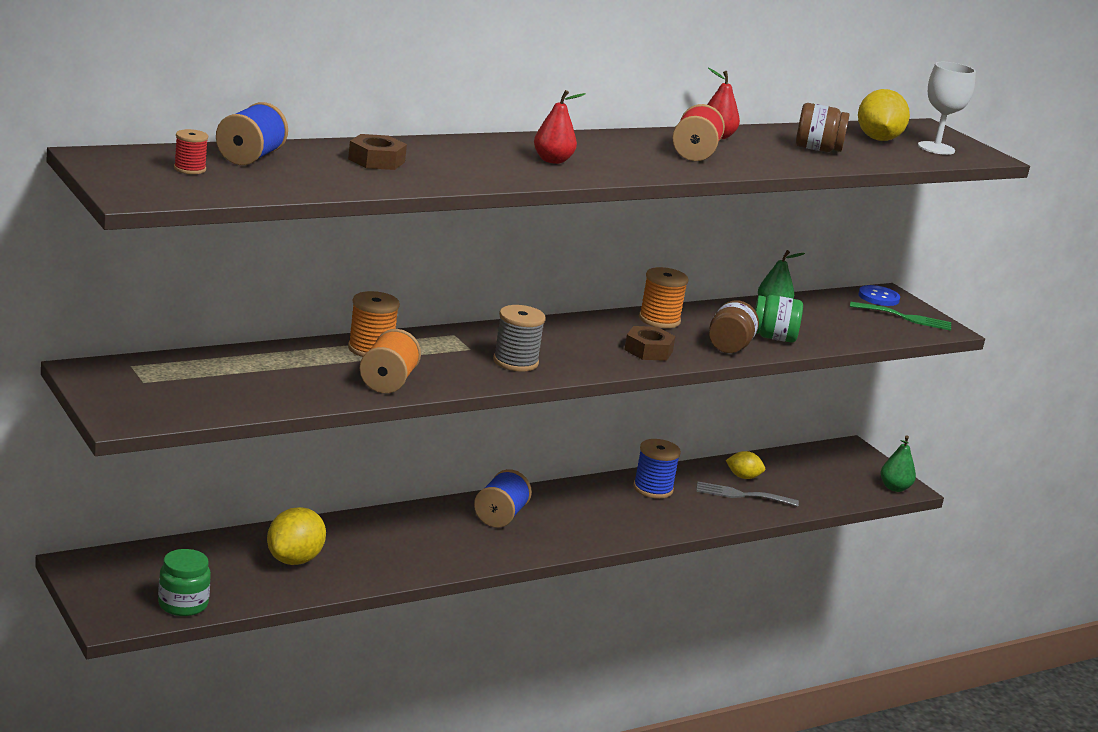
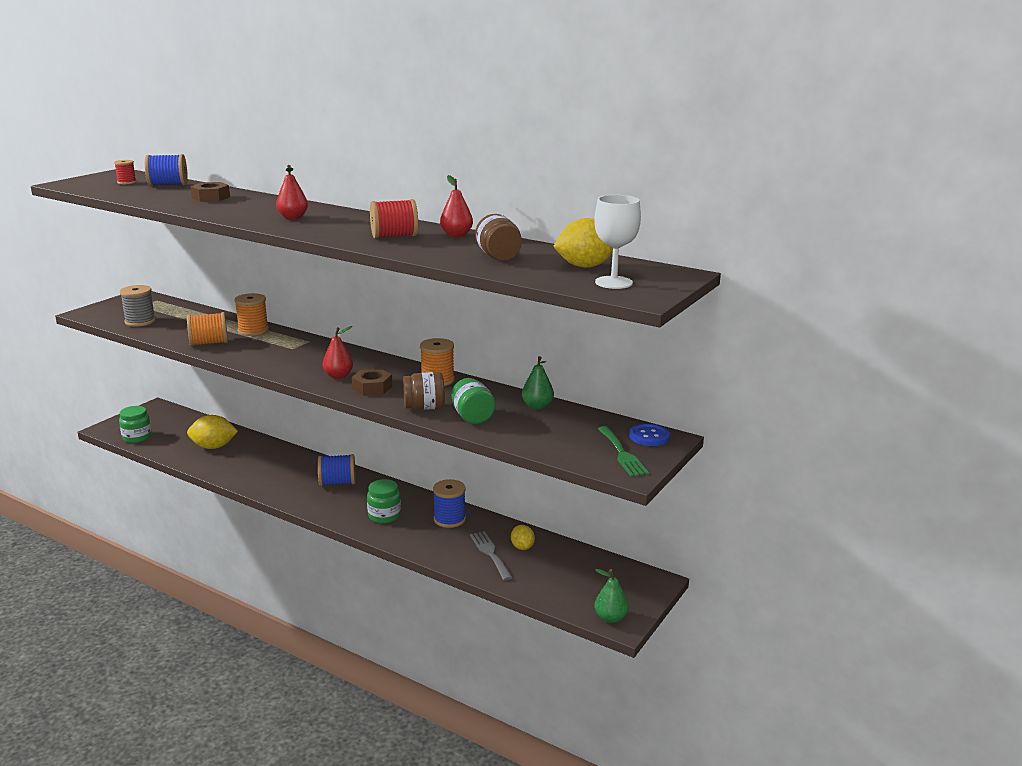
camera: 65 degrees right, 0 degrees up
grey spool [493,305,546,371] -> grey spool moved to [120,285,156,327]
none -> red pear [323,326,353,379]
none -> green jar [367,479,401,523]

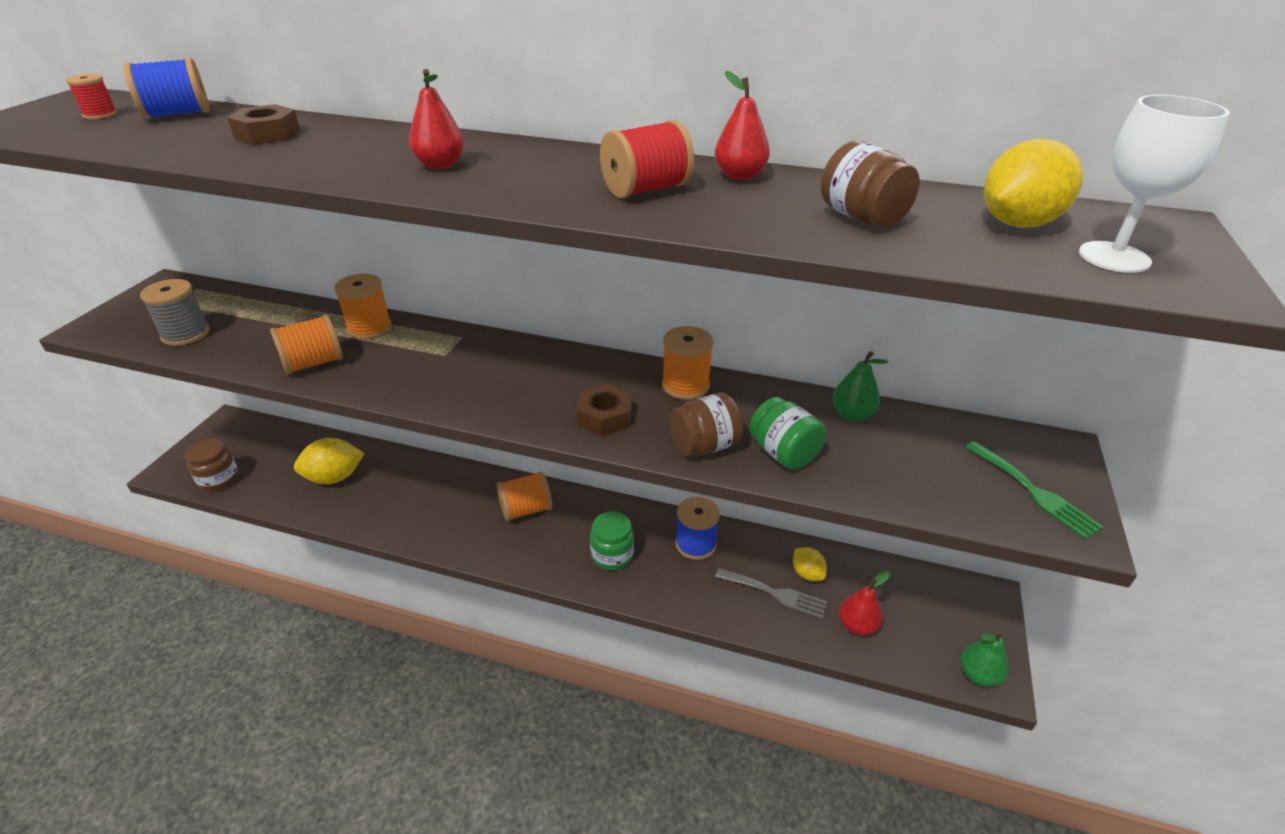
camera: 15 degrees left, 15 degrees up
green jar [119,406,152,443] -> brown jar [185,439,239,492]
blue spool [318,454,356,486] -> orange spool [497,471,552,521]
red pear [323,326,353,379] -> red pear moved to [839,571,890,636]
grey fork [470,531,513,581] -> grey fork turned 150 degrees clockwise [715,568,827,619]
blue button [629,424,670,446] -> none

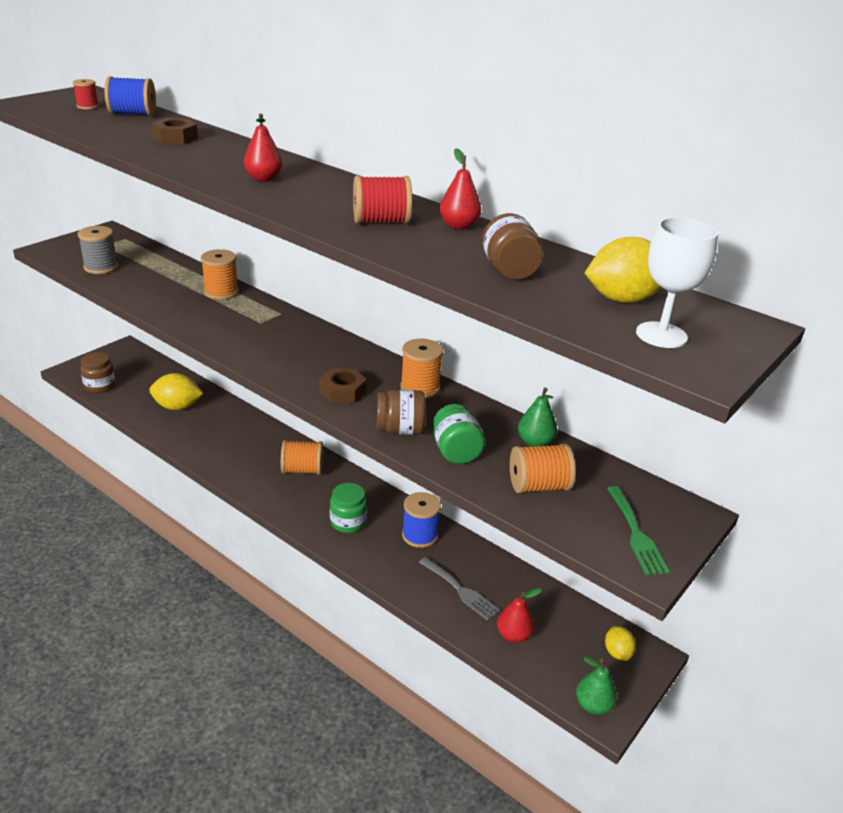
camera: 20 degrees right, 5 degrees down
orange spool [270,314,343,374] -> orange spool moved to [510,444,576,493]
yellow lemon [793,547,827,581] -> yellow lemon moved to [605,626,636,661]

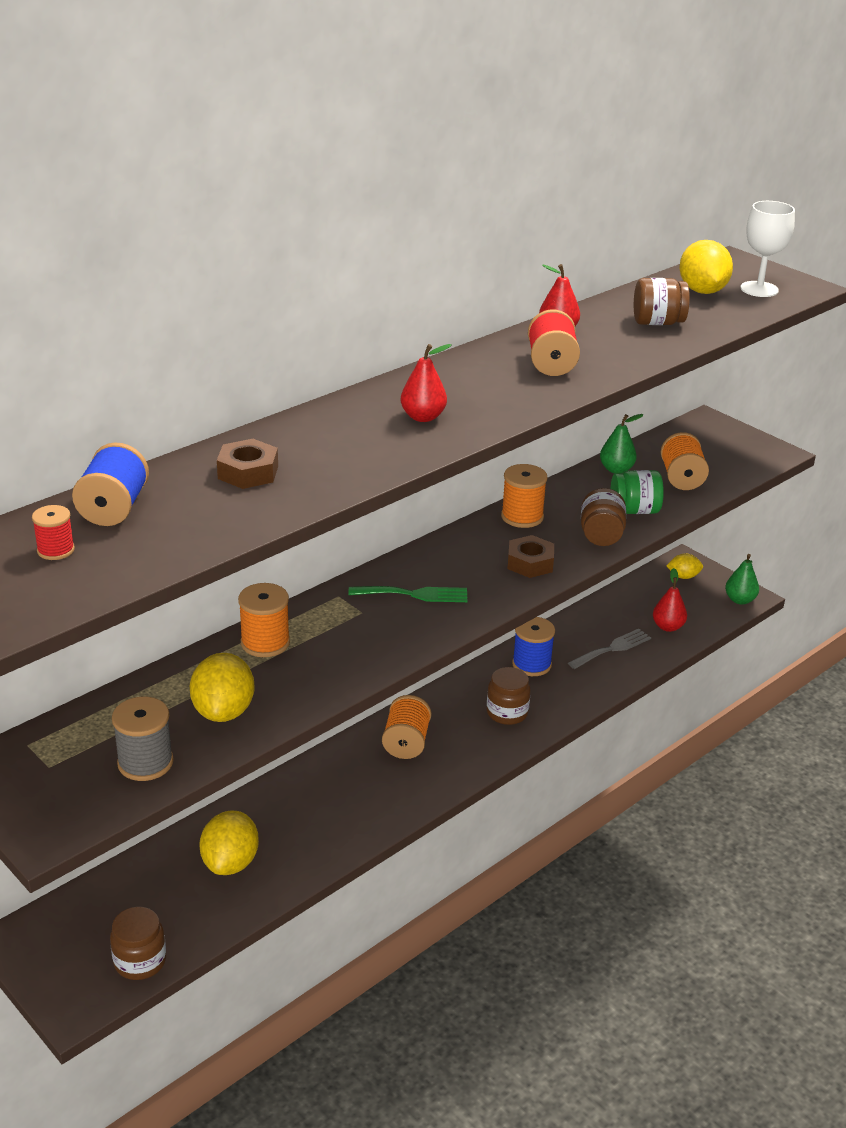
camera: 80 degrees left, 0 degrees up
green jar [330,483,367,533] -> brown jar [487,667,530,725]
green fork [607,486,670,575] -> green fork moved to [348,586,468,602]
none -> yellow lemon [190,653,255,722]

